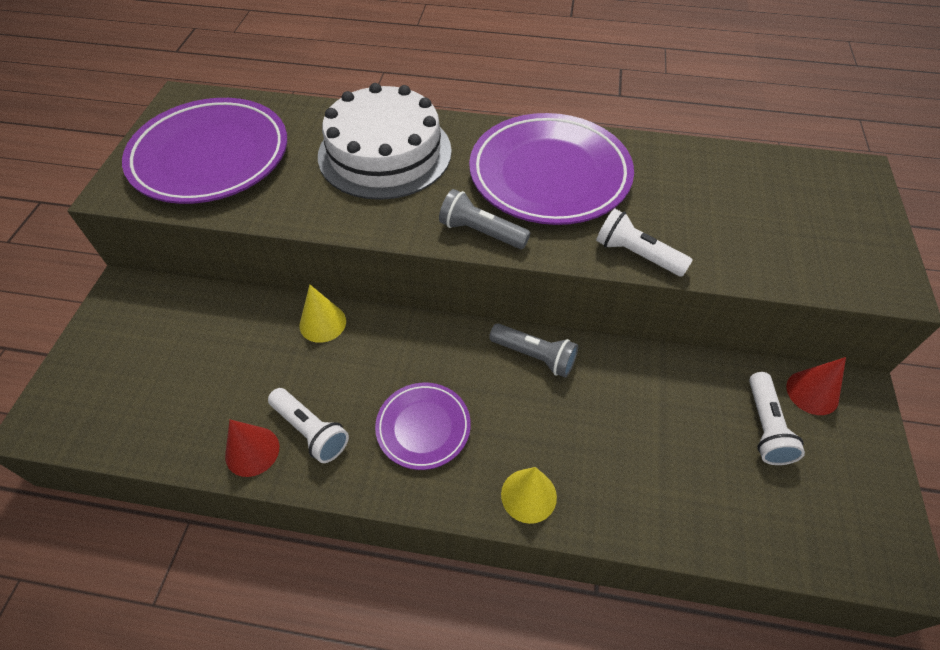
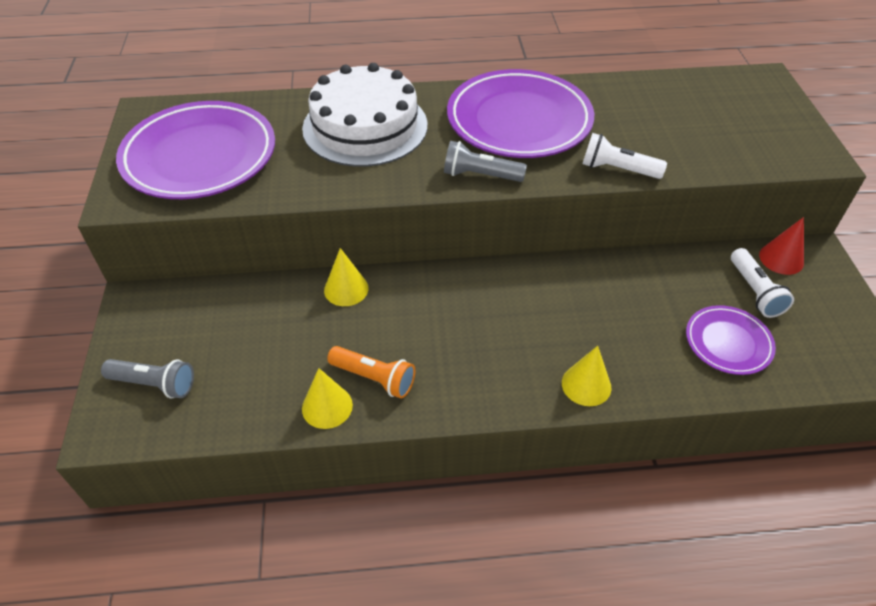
camera: 15 degrees left, 5 degrees down
red cone [225,420,279,477] -> yellow cone [302,368,353,429]
white flashlight [268,388,349,463] -> orange flashlight [327,346,415,399]
purple plate [375,383,471,470] -> purple plate moved to [686,305,776,375]
grey flashlight [489,323,578,378] -> grey flashlight moved to [101,359,194,398]

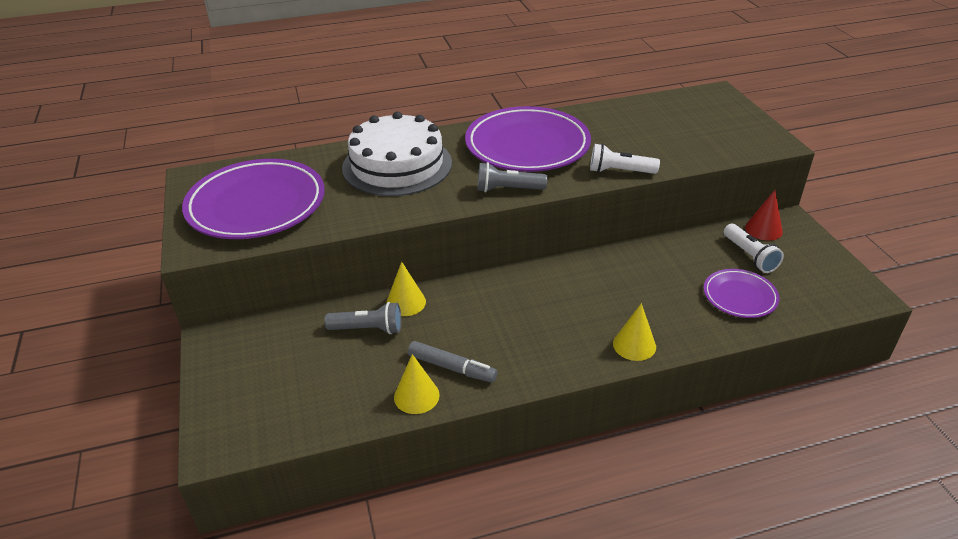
camera: 10 degrees left, 10 degrees down
grey flashlight [101,359,194,398] -> grey flashlight moved to [324,302,401,334]
orange flashlight [327,346,415,399] -> grey marker [408,341,497,383]

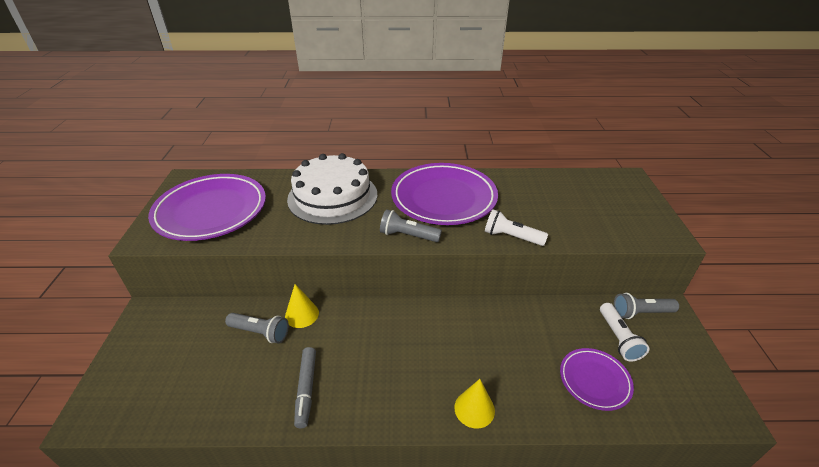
camera: 15 degrees right, 0 degrees up
yellow cone [394,354,440,414] -> none
grey marker [408,341,497,383] -> grey marker turned 45 degrees clockwise [294,347,316,428]
red cone [745,190,783,241] -> grey flashlight [614,293,679,319]

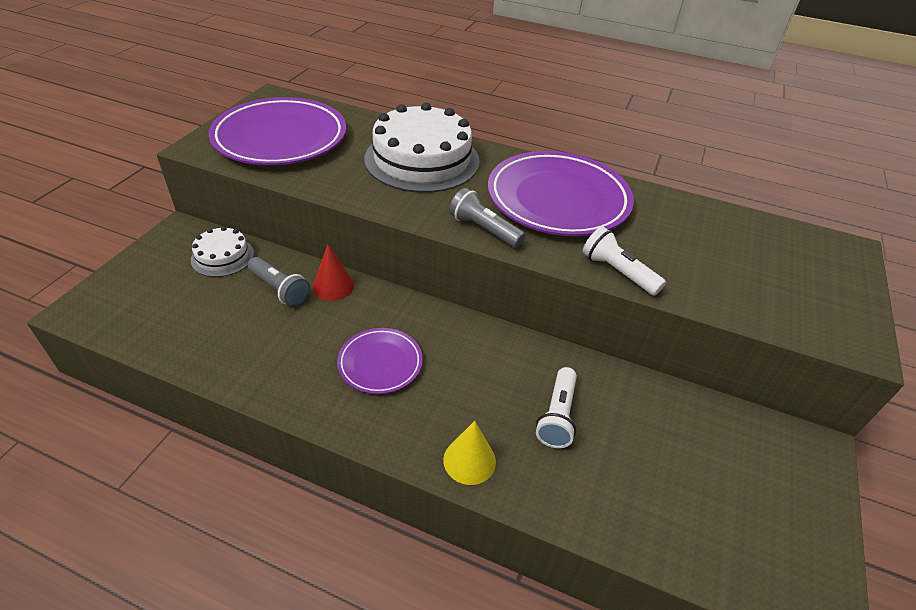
camera: 20 degrees right, 5 degrees up
yellow cone [285,284,319,328] -> red cone [312,244,354,301]
grey marker [294,347,316,428] -> none
purple plate [560,348,634,411] -> purple plate moved to [337,328,423,394]
white flashlight [600,303,649,362] -> white flashlight moved to [536,367,577,448]
grey flashlight [614,293,679,319] -> none
none -> white cake [191,226,254,277]

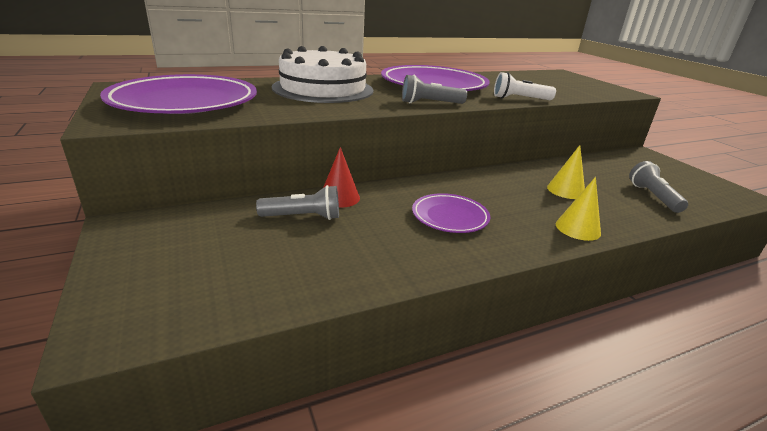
camera: 45 degrees left, 15 degrees down
white cake [191,226,254,277] -> none
white flashlight [536,367,577,448] -> yellow cone [547,145,585,199]
none -> grey flashlight [629,161,688,213]

